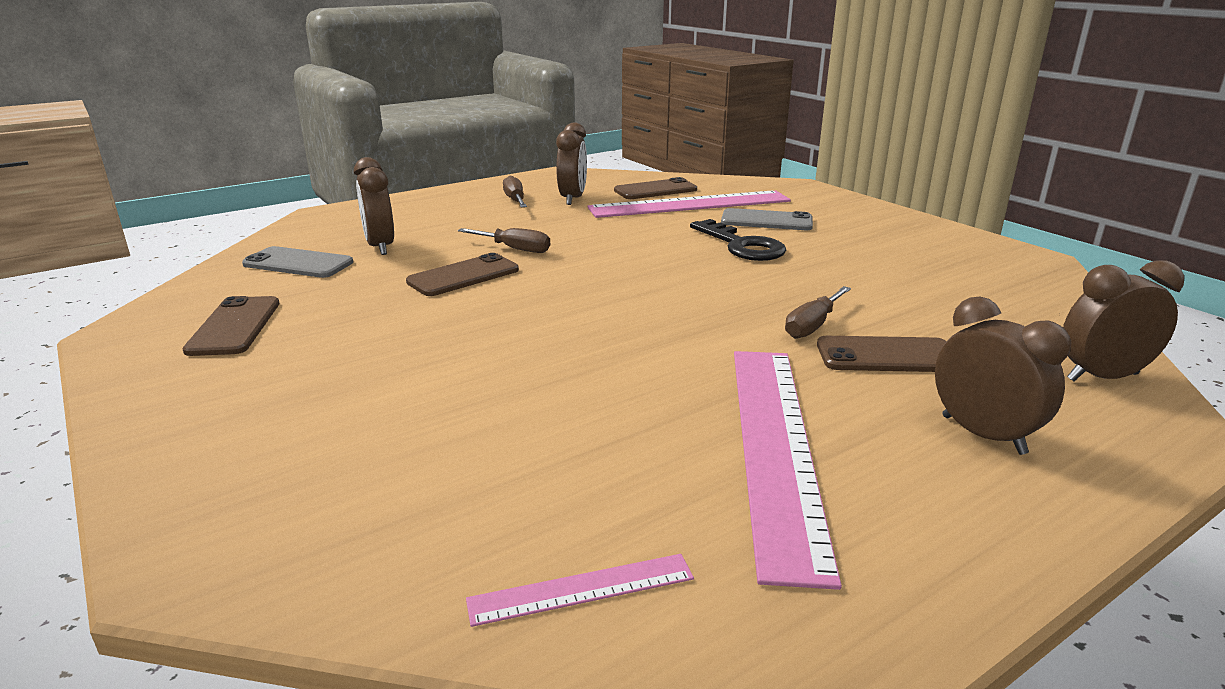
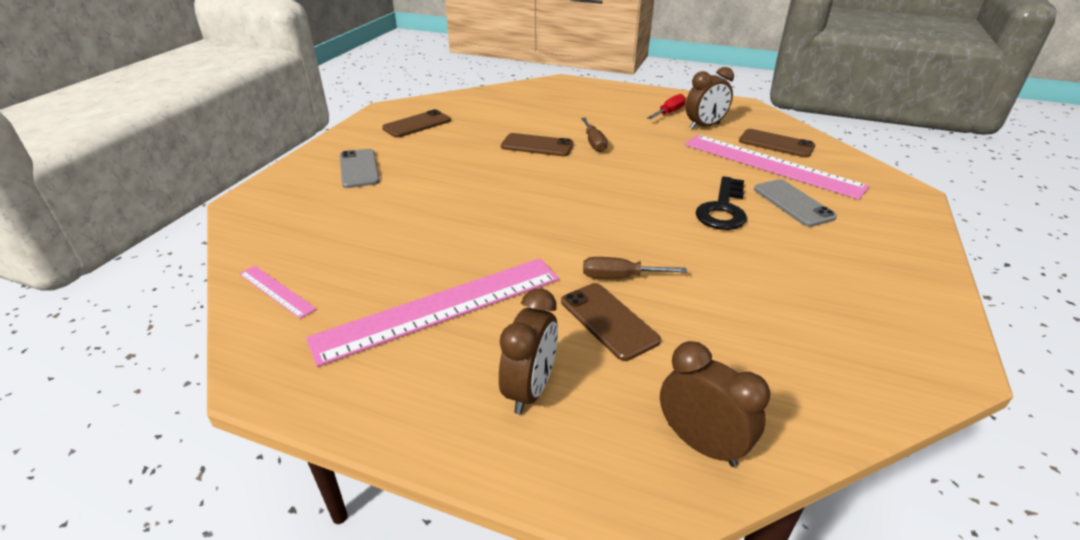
camera: 55 degrees right, 10 degrees up
grey phone [242,246,353,278] -> grey phone moved to [340,149,380,188]
brown clock [354,157,394,255] -> none
brown screwdriver [503,175,527,207] -> red screwdriver [647,94,686,119]

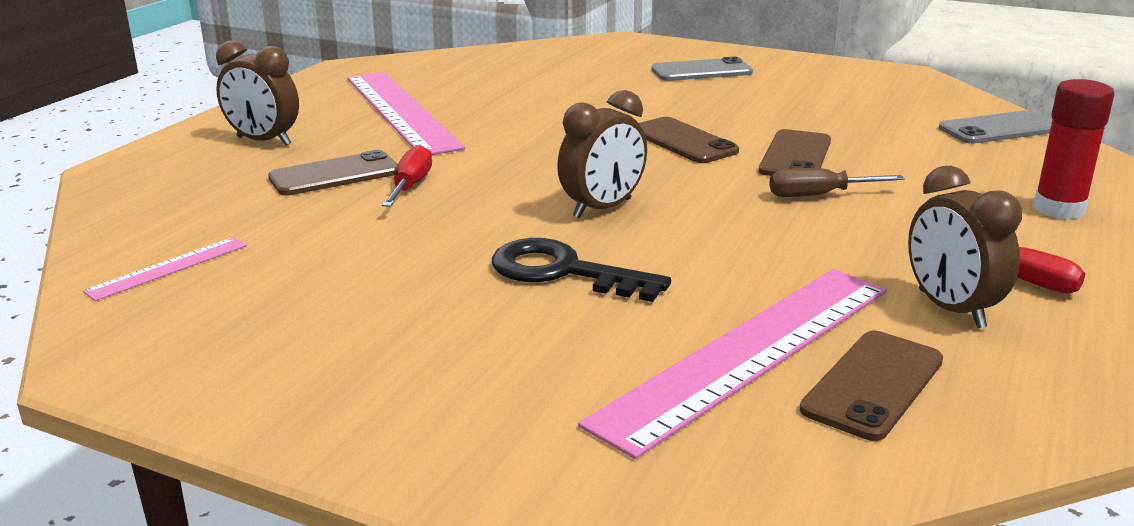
camera: 95 degrees right, 10 degrees down
pink ruler [239,266,316,319] -> pink ruler moved to [83,237,247,301]
brown phone [382,109,451,138] -> brown phone moved to [639,117,739,163]
brown screwdriver [583,257,687,279] -> red screwdriver [382,145,432,207]
brown clock [660,341,770,467] -> brown clock moved to [557,90,647,218]
grey phone [754,179,837,227] -> grey phone moved to [939,111,1052,144]
none -> red glue stick [1033,79,1115,220]

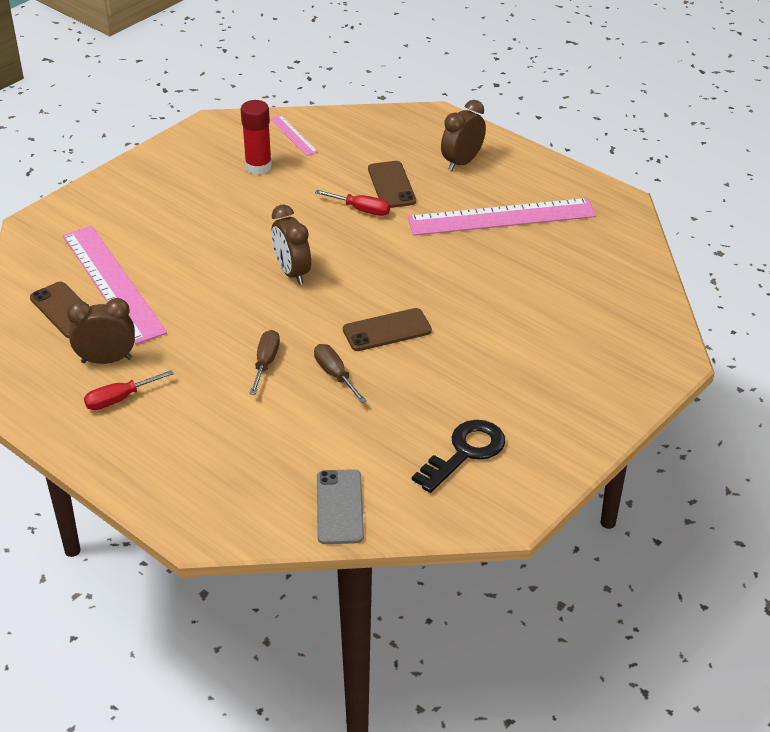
camera: 105 degrees right, 15 degrees up
black key [492,238,671,302] -> black key moved to [412,420,505,493]
grey phone [652,57,753,81] -> none
brown phone [759,129,831,176] -> brown screwdriver [314,344,367,403]
red glue stick [1033,79,1115,220] -> red glue stick moved to [241,100,272,175]

